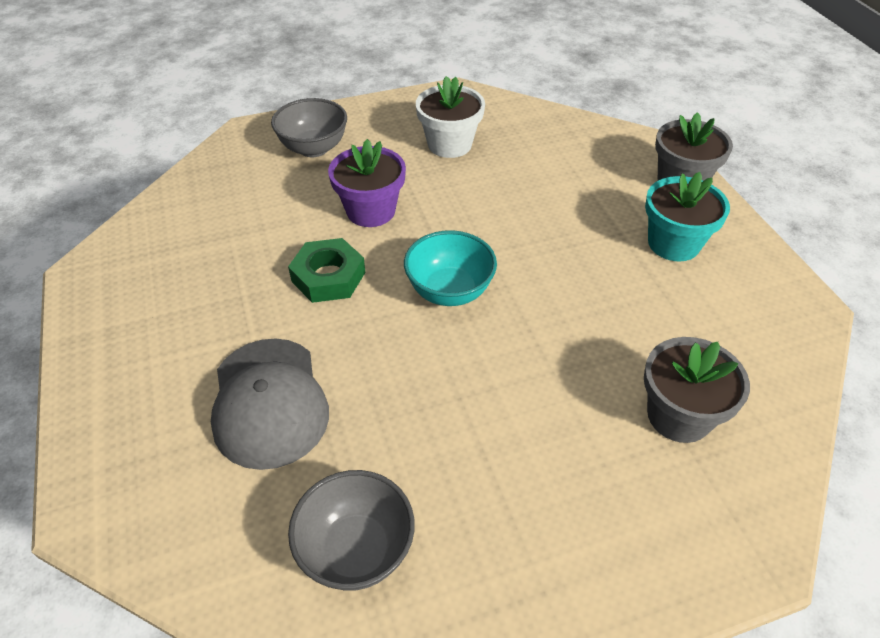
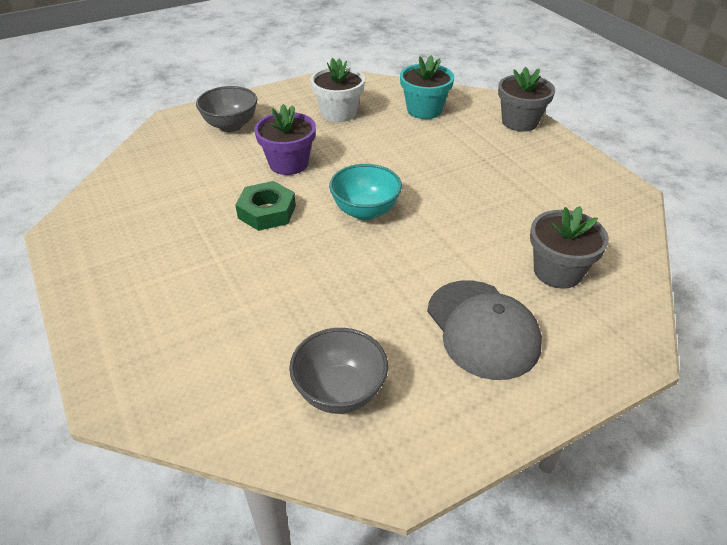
camera: 10 degrees left, 5 degrees down
grey cap [211,338,329,470] -> grey cap moved to [427,280,542,380]
turquoise flower pot [645,172,730,262] -> turquoise flower pot moved to [400,55,454,119]

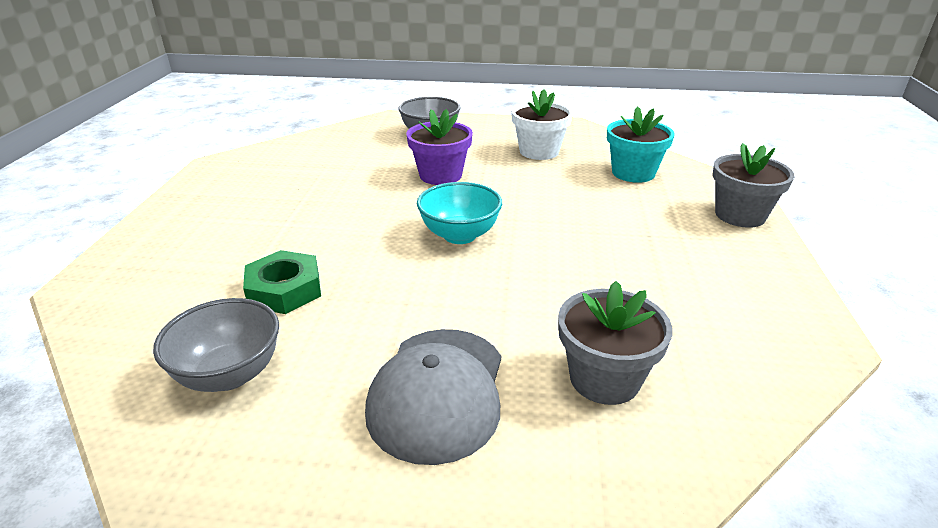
camera: 35 degrees right, 10 degrees down
green nut [235,181,296,231] -> green nut moved to [243,250,321,314]

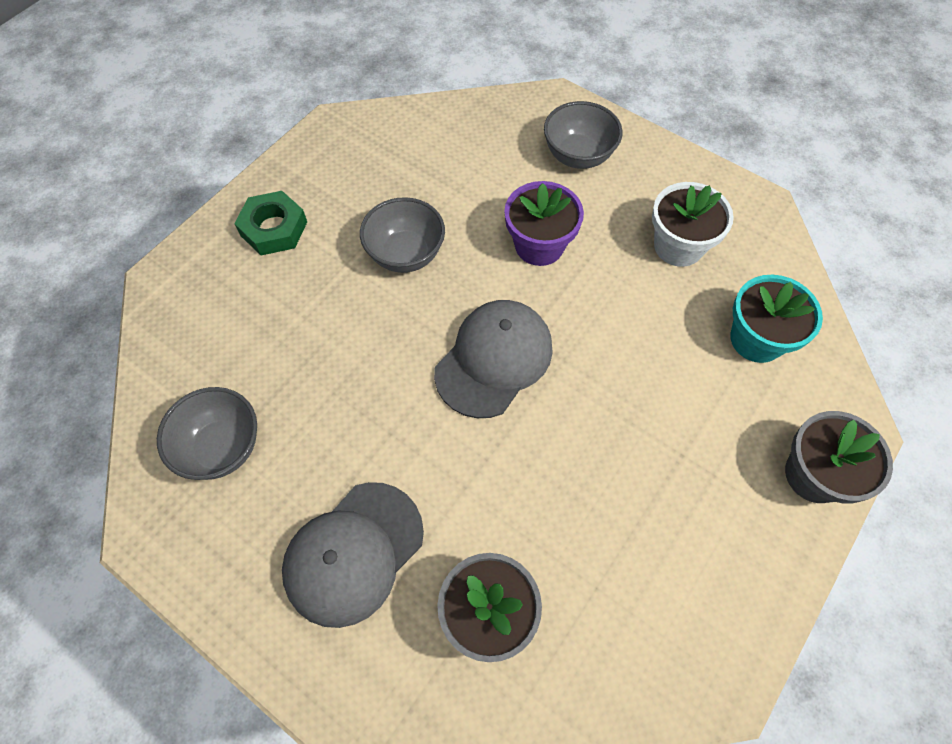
camera: 30 degrees right, 30 degrees up
green nut [243,250,321,314] -> green nut moved to [234,191,307,255]
turquoise bowl [417,182,502,244] -> grey cap [434,300,553,418]
none -> grey bowl [360,197,445,273]

